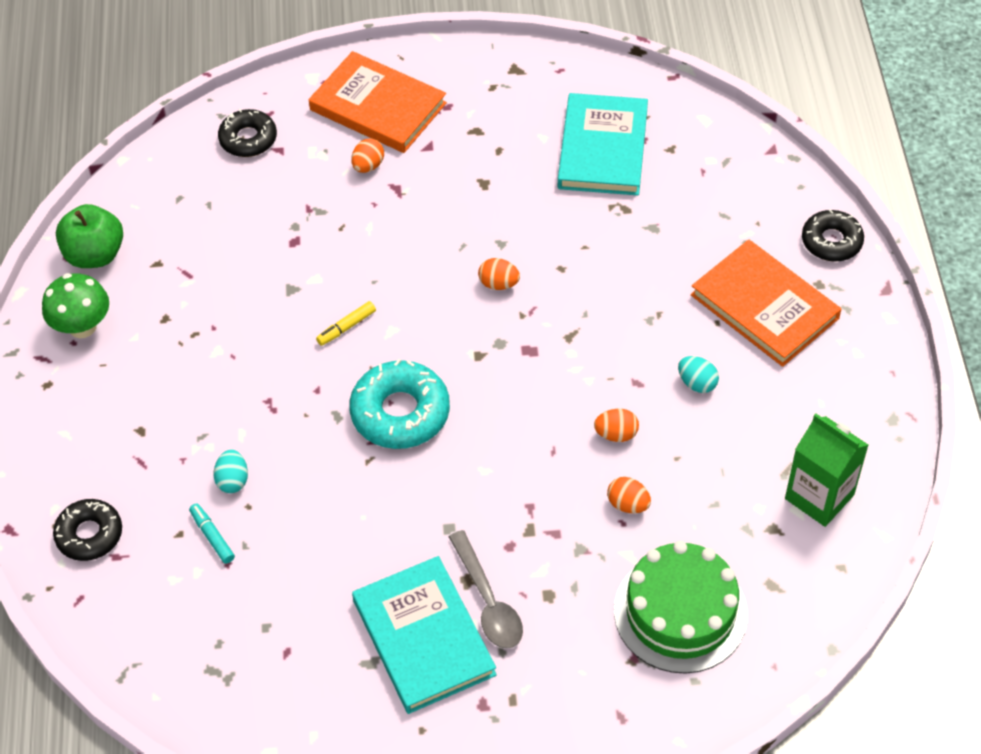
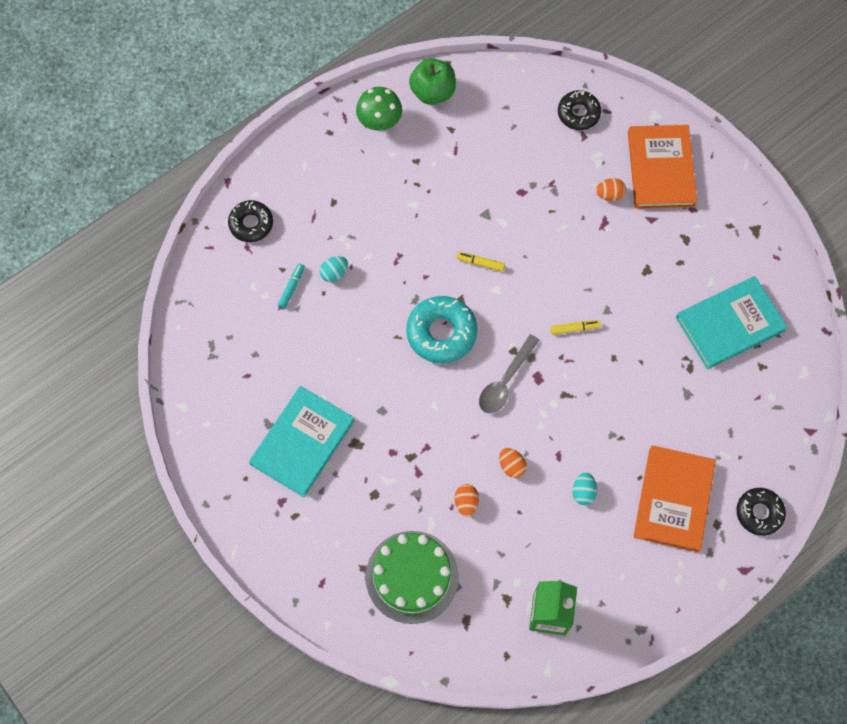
camera: 55 degrees right, 15 degrees up
grey spoon [449,530,523,649] -> grey spoon moved to [479,334,539,413]
orange egg [478,258,520,290] -> yellow marker [551,320,601,335]

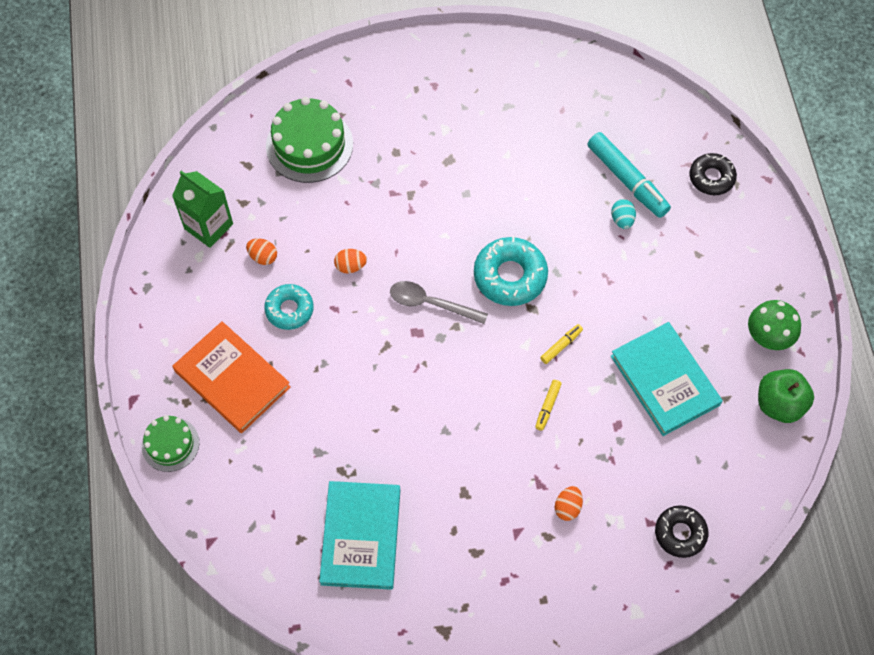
camera: 120 degrees right, 5 degrees down
turquoise book [249,386,354,497] -> turquoise book moved to [611,322,723,436]
turquoise marker [278,263,305,309] -> turquoise marker [587,132,671,218], size x2.15
orange egg [455,484,479,517] -> orange egg moved to [246,238,277,265]
grey spoon [479,334,539,413] -> grey spoon turned 45 degrees counterclockwise [390,281,488,324]
yellow marker [551,320,601,335] -> yellow marker moved to [535,380,562,431]
turquoise egg [572,472,597,505] -> turquoise donut [264,284,314,330]
orange book [628,125,697,209] -> none
black donut [736,488,786,536] -> green cake [142,415,199,472]

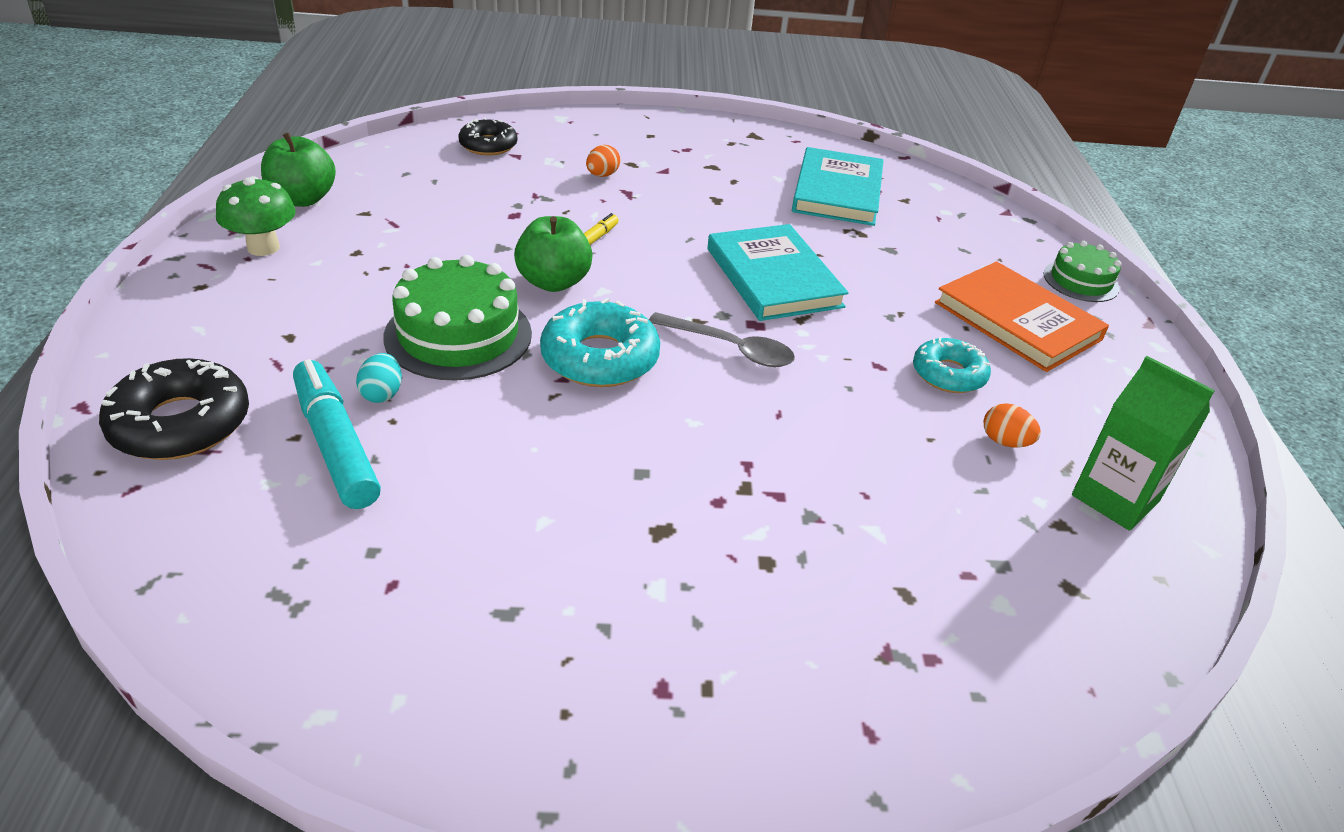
camera: 175 degrees left, 25 degrees down
green cake [266,97,353,183] -> green cake moved to [383,255,532,380]
orange egg [334,249,367,273] -> none
yellow marker [540,324,583,364] -> green apple [514,216,593,292]
turquoise book [611,322,723,436] -> turquoise book moved to [707,224,849,321]
black donut [689,153,737,195] -> black donut [99,358,249,460], size x1.53

